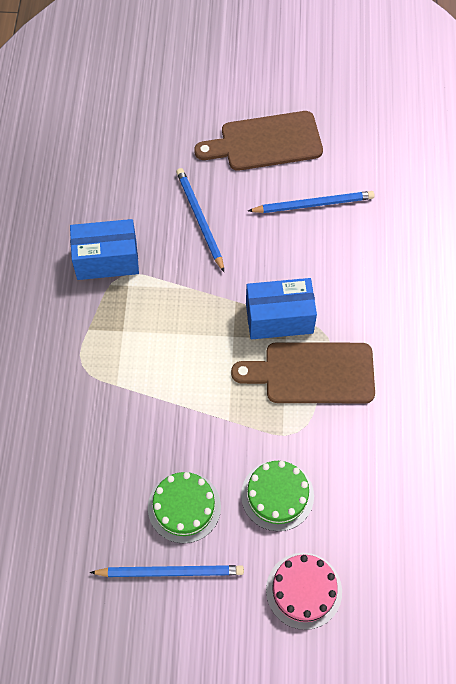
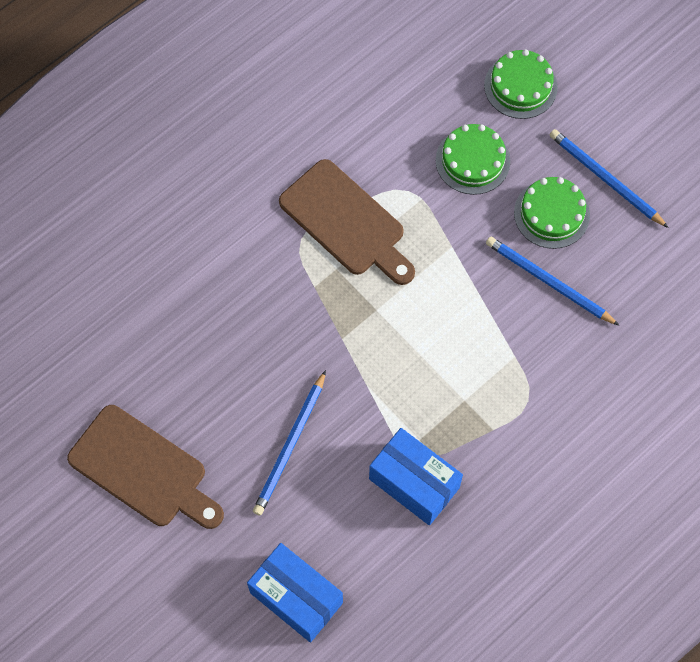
camera: 135 degrees left, 5 degrees up
blue box [246,278,317,339] -> blue box moved to [247,543,343,642]
blue pencil [248,191,374,213] -> blue pencil moved to [486,236,619,325]
pink cake [266,553,342,630] -> green cake [484,49,558,119]

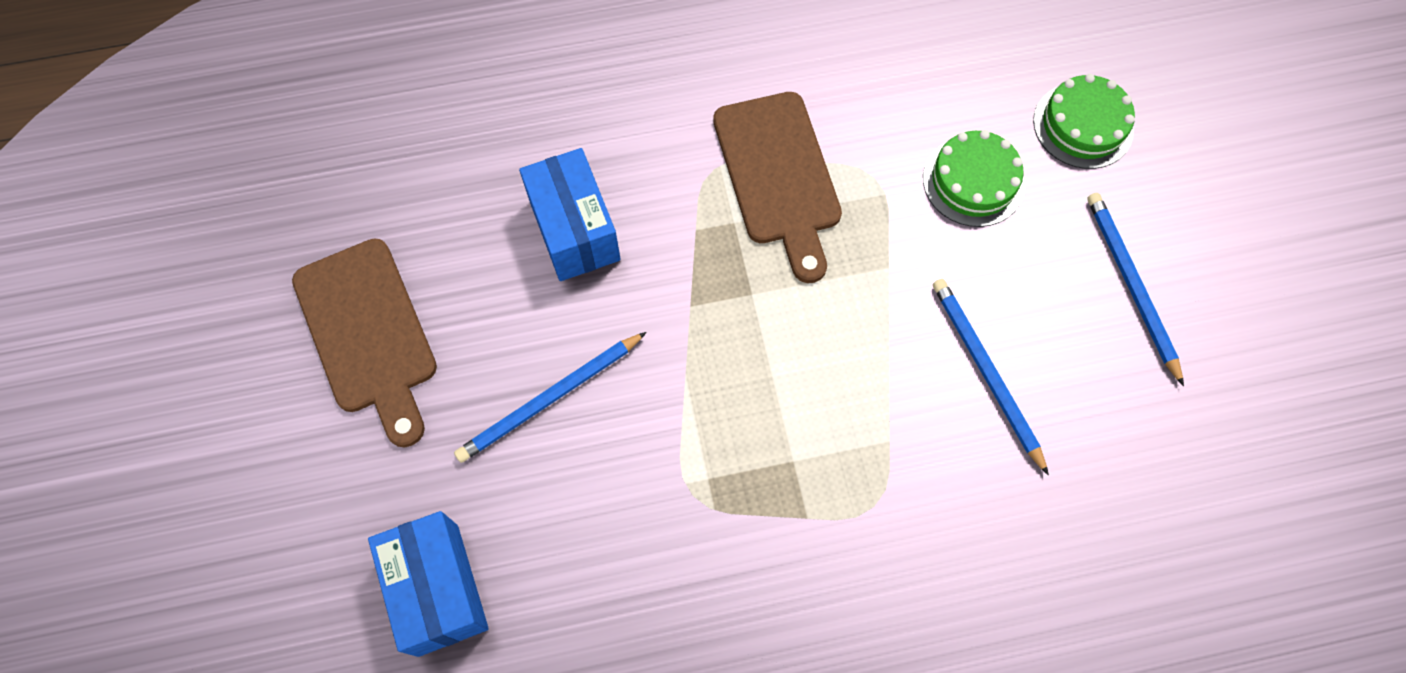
camera: 30 degrees right, 0 degrees up
blue box [369,428,463,525] -> blue box moved to [519,148,621,281]
green cake [514,177,590,249] -> none

